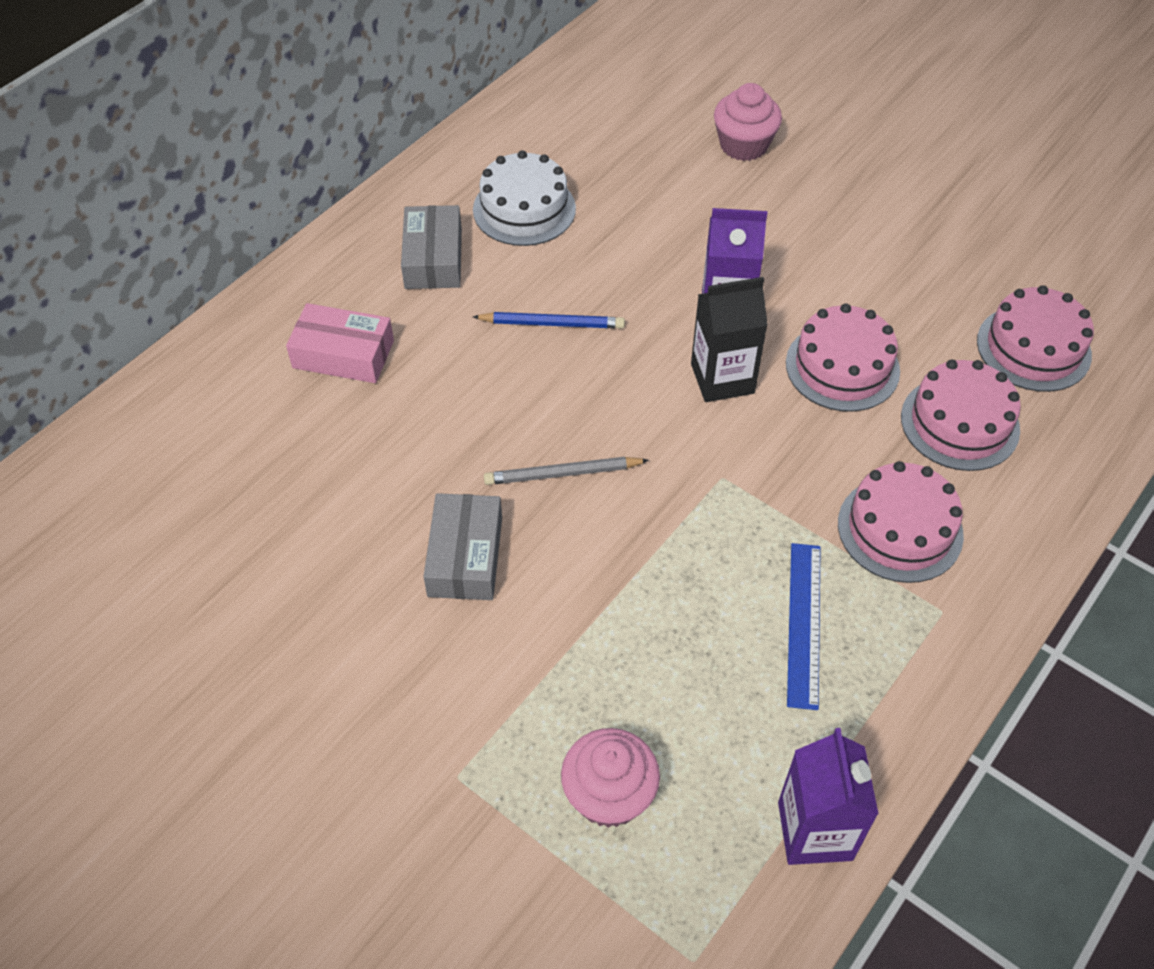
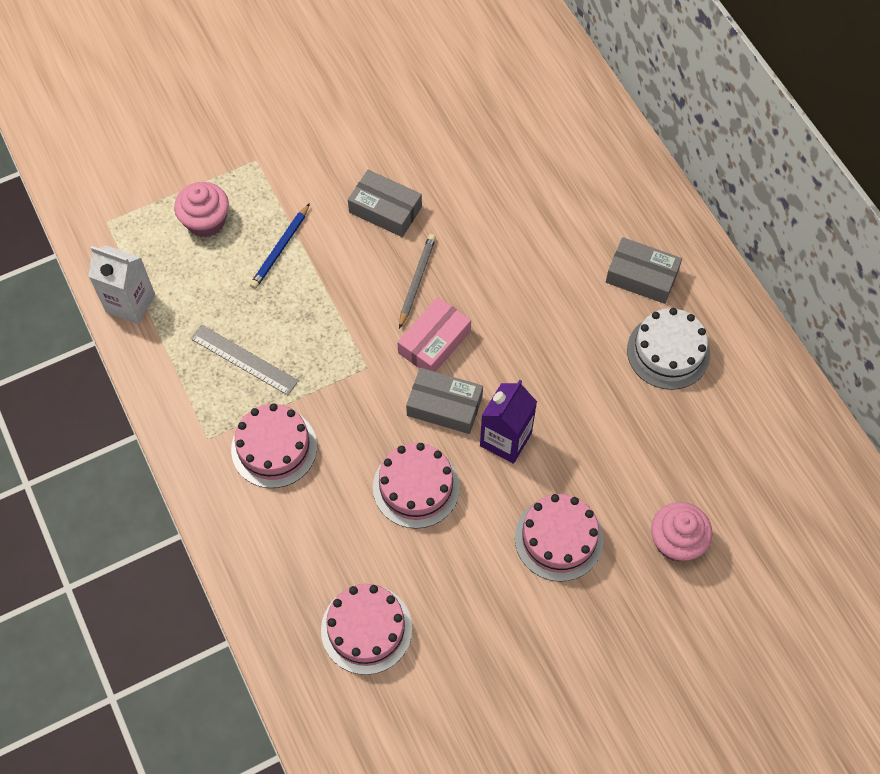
camera: 115 degrees right, 10 degrees up
pink box [286,303,394,383] -> pink box moved to [397,297,471,372]
blue pencil [472,312,625,329] -> blue pencil moved to [250,203,310,289]
black carton [691,277,768,402] -> grey box [406,368,483,434]
purple carton [778,728,879,865] -> white carton [88,245,155,324]
blue ruler [787,543,821,710] -> grey ruler [191,325,299,395]
pink cake [901,360,1021,471] -> pink cake moved to [515,494,603,582]

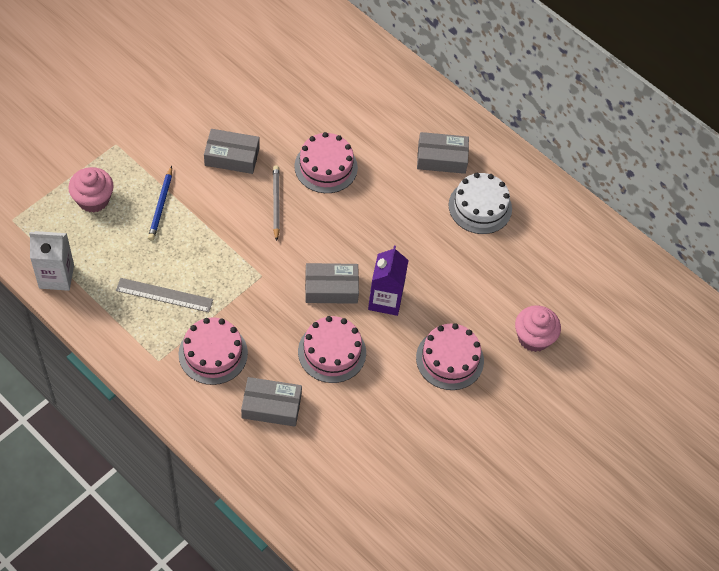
camera: 25 degrees left, 5 degrees down
pink cake [321,584,412,675] -> pink cake moved to [294,132,358,193]
pink box [397,297,471,372] -> none
none -> grey box [241,377,302,427]

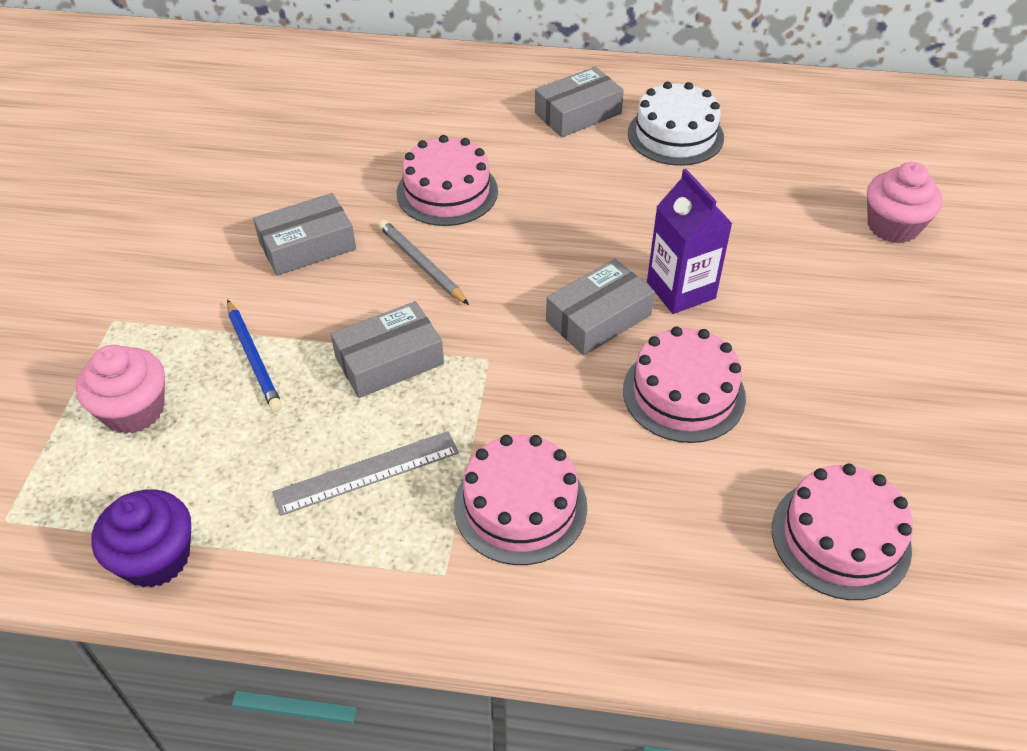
camera: 30 degrees left, 10 degrees down
white carton [29,231,74,291] -> purple cupcake [91,489,191,588]
grey box [241,377,302,427] -> grey box moved to [331,301,444,398]
pink cake [416,323,484,390] -> pink cake moved to [772,464,913,600]

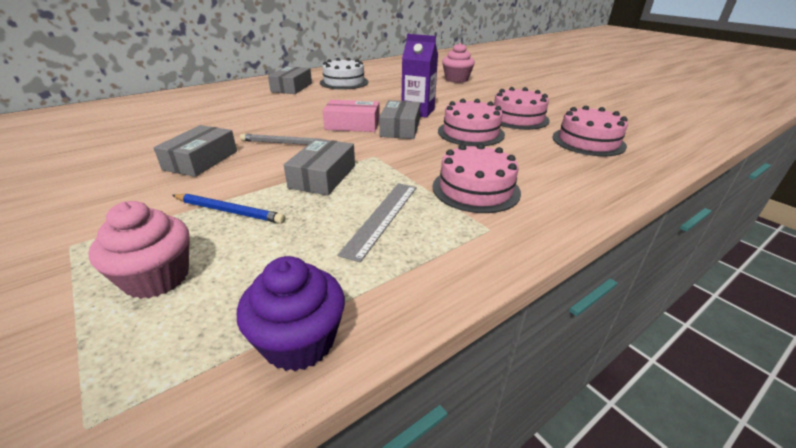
camera: 45 degrees left, 15 degrees down
pink cake [396,135,498,226] -> pink cake moved to [494,87,550,130]
none -> pink box [323,100,380,132]

